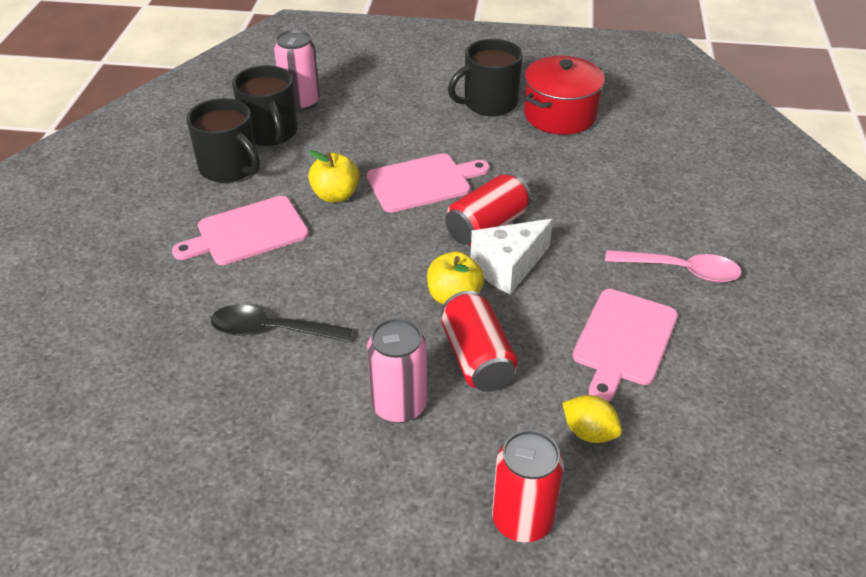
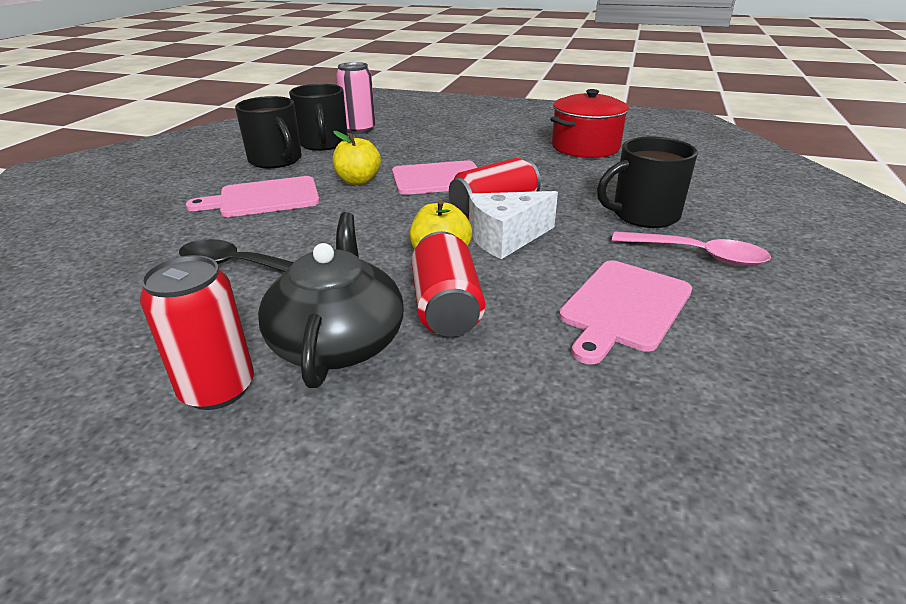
camera: 10 degrees right, 10 degrees down
pink can [367,318,427,423] -> black teapot [258,212,404,388]
black mug [448,39,523,116] -> black mug moved to [597,137,698,228]
red can [492,430,564,542] -> red can moved to [140,255,254,410]
yellow lemon [562,395,622,443] -> none

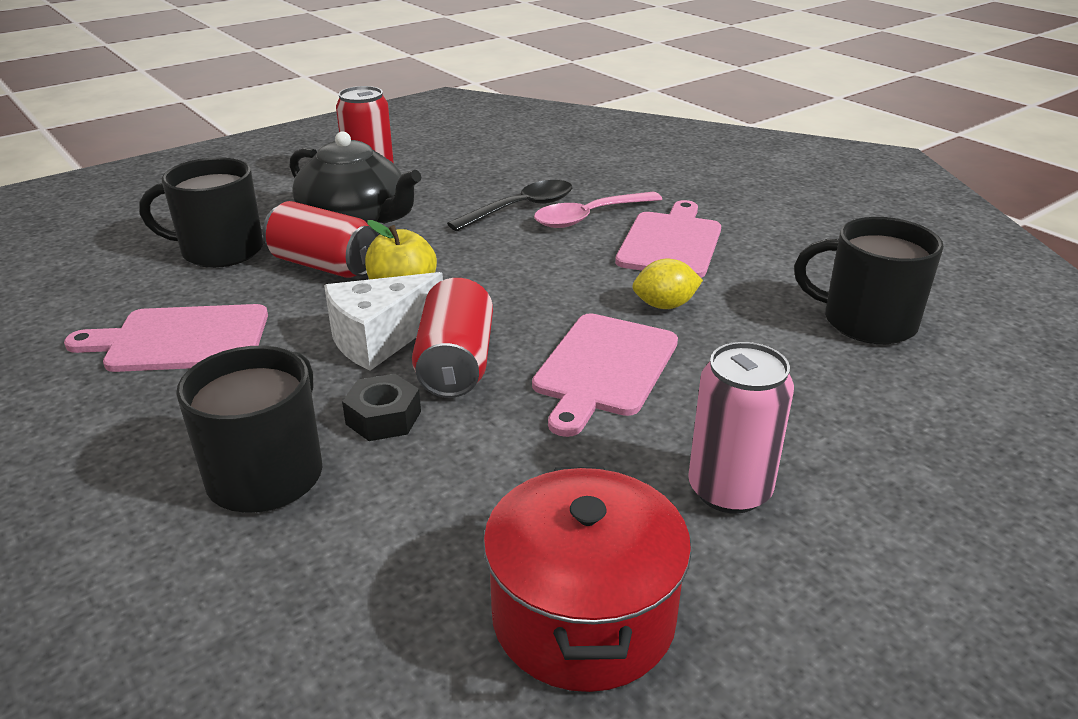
camera: 125 degrees right, 0 degrees up
black mug [235,96,302,168] -> black mug moved to [139,157,263,268]
yellow apple [333,131,381,185] -> yellow lemon [633,259,703,309]
pink can [336,62,375,134] -> pink can moved to [688,342,794,514]
white cheese [469,191,558,259] -> white cheese turned 135 degrees counterclockwise [324,272,443,371]
pink cutting board [559,260,692,364] -> pink cutting board turned 75 degrees counterclockwise [64,304,268,372]
pink spoon [612,231,771,266] -> pink spoon moved to [534,192,662,228]
none -> black nut [342,374,421,441]

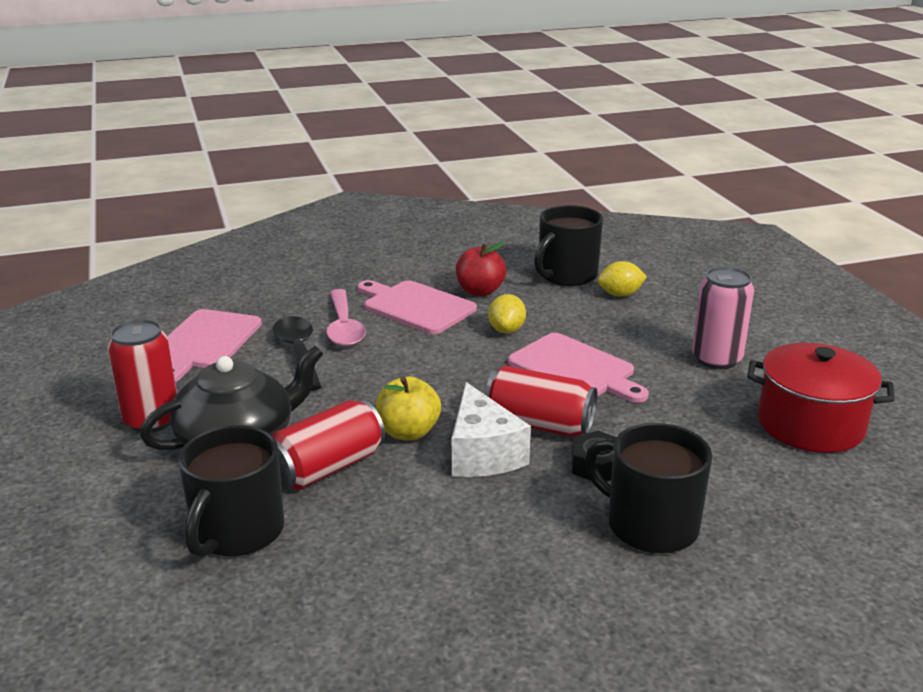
camera: 70 degrees left, 5 degrees down
pink cutting board [64,304,268,372] -> pink cutting board moved to [167,309,262,382]
none -> red apple [456,242,506,296]
none -> yellow lemon [597,261,647,297]

